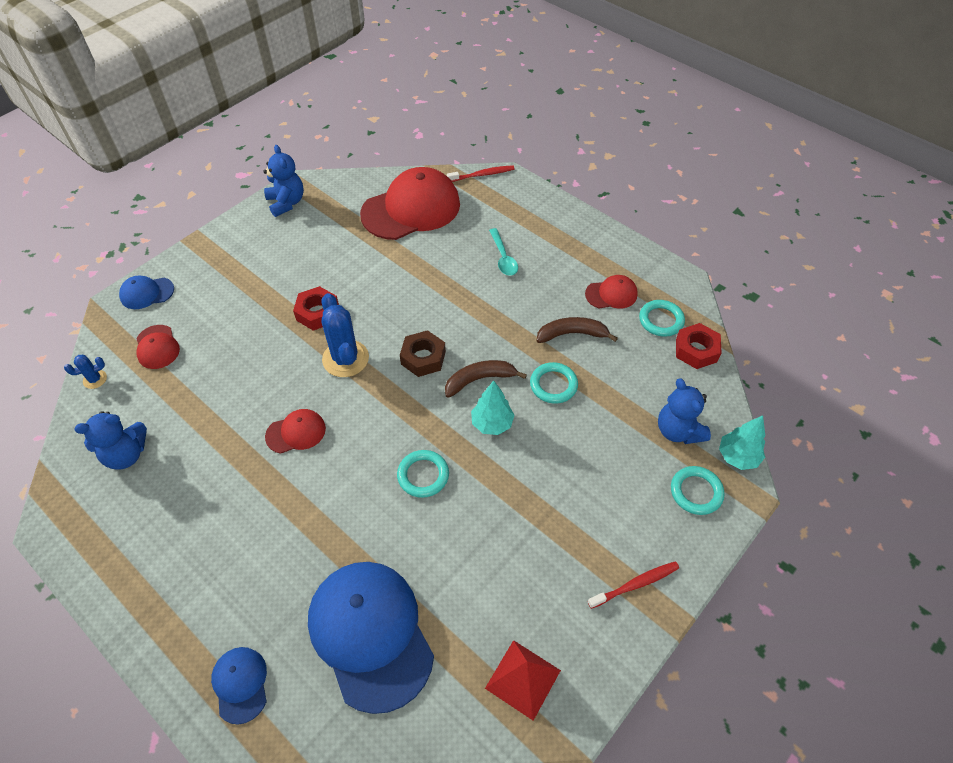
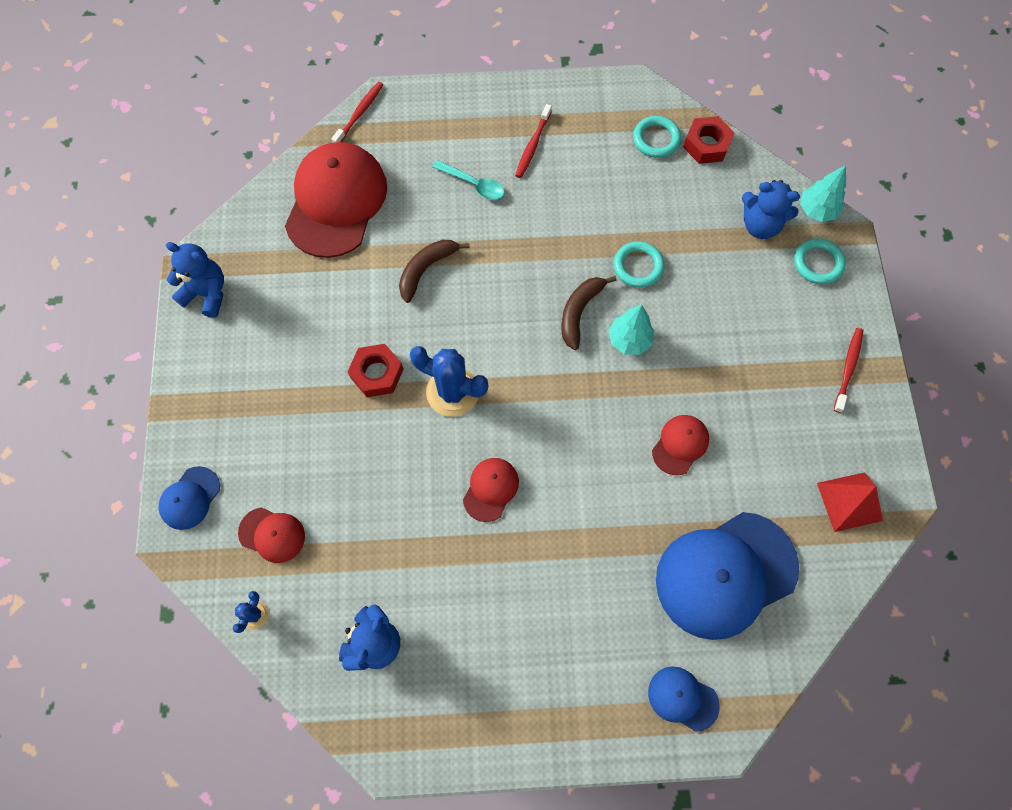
camera: 45 degrees left, 15 degrees up
blue cap [308,562,434,714] -> blue cap turned 45 degrees counterclockwise [656,512,799,640]
turquoise ring [397,450,449,498] -> none
brown nut [400,330,446,377] -> none
brown banana [536,317,618,343] -> brown banana moved to [399,240,470,303]
red cap [585,275,638,309] -> red cap moved to [652,415,709,475]
none -> red toothbrush [515,104,552,178]

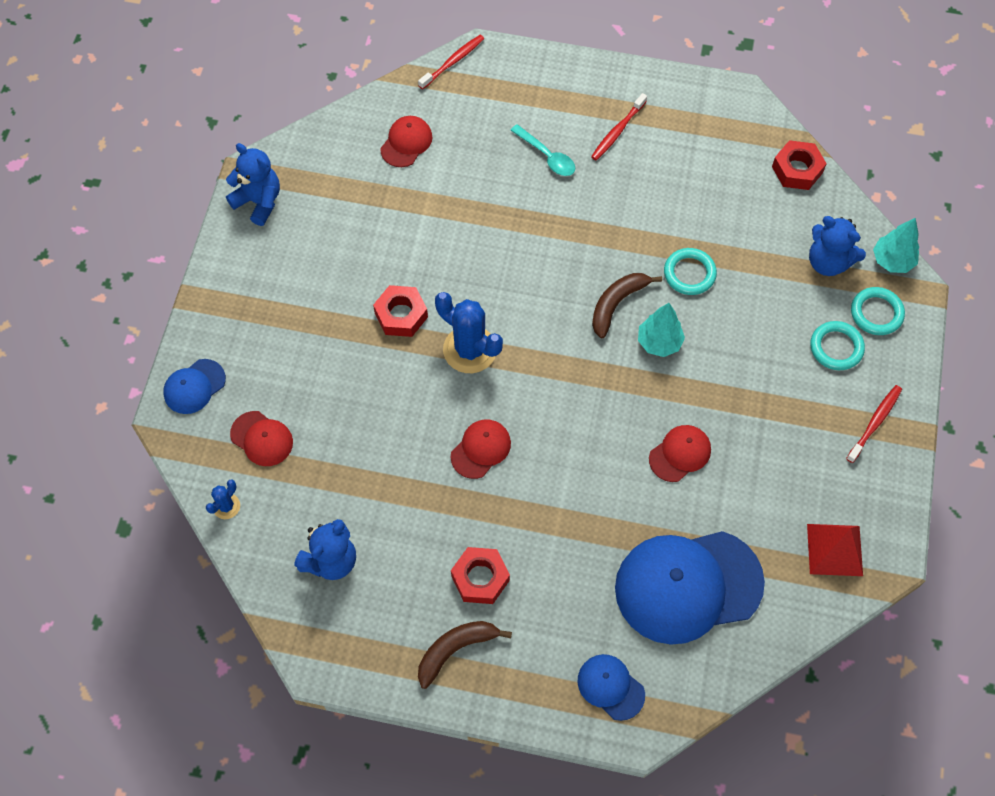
camera: 15 degrees right, 5 degrees down
red cap [285,142,387,258] -> red cap [380,116,433,167], size x0.47
brown banana [399,240,470,303] -> brown banana moved to [418,621,512,689]
turquoise ring [633,116,681,158] -> turquoise ring moved to [810,321,865,370]
none -> red nut [451,547,510,604]

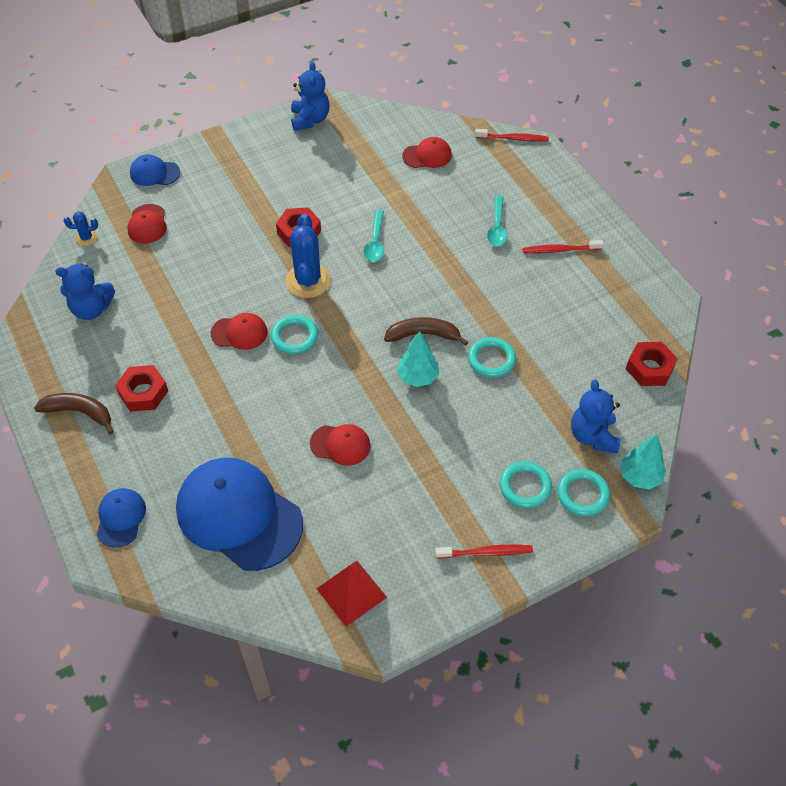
camera: 50 degrees right, 10 degrees down
none -> turquoise ring [271,315,318,354]
none -> turquoise spoon [364,210,384,262]

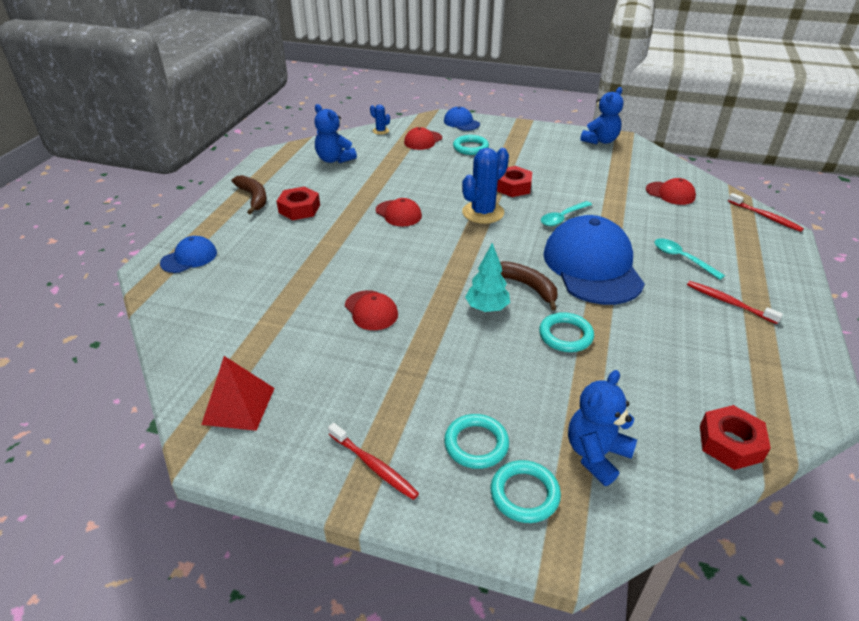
camera: 45 degrees right, 15 degrees down
blue cap [176,458,303,571] -> blue cap moved to [543,215,645,305]
turquoise ring [271,315,318,354] -> turquoise ring moved to [453,135,489,155]
turquoise spoon [487,195,508,246] -> turquoise spoon turned 90 degrees clockwise [654,238,725,280]
turquoise tree [621,434,666,490] -> none

